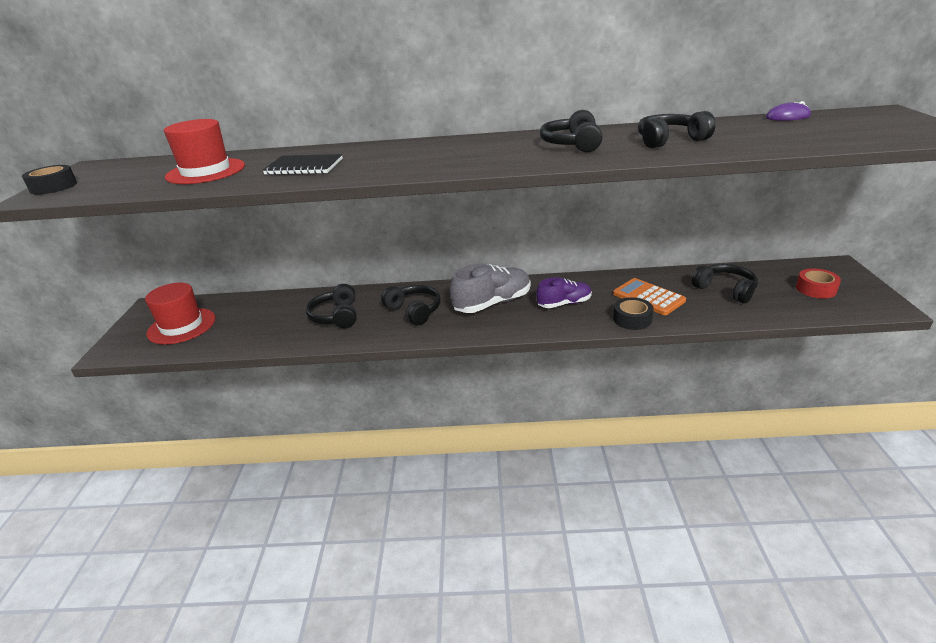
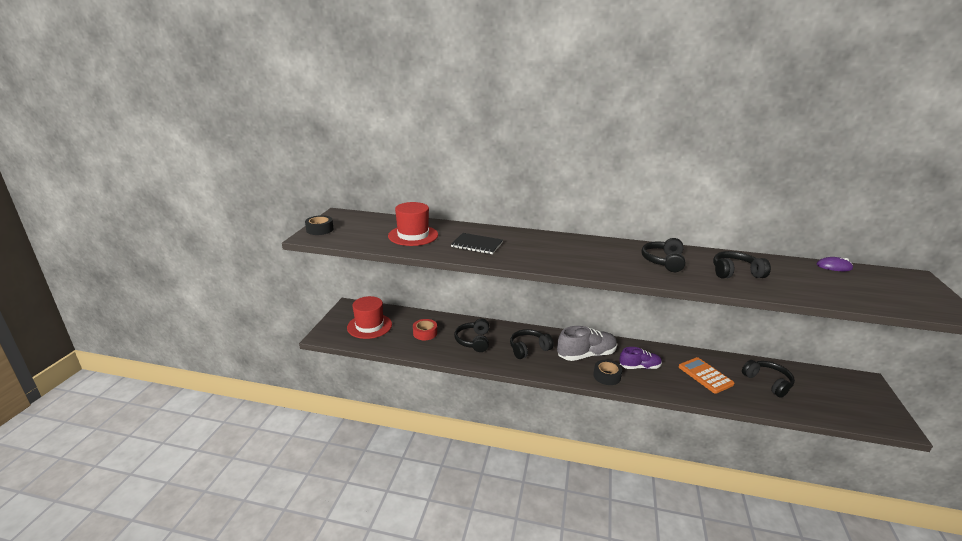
camera: 10 degrees right, 5 degrees down
black headphones [381,285,441,325] -> black headphones turned 90 degrees counterclockwise [510,329,554,359]
black tape [613,297,653,330] -> black tape moved to [593,360,622,385]
red tape [796,268,841,298] -> red tape moved to [413,319,437,340]

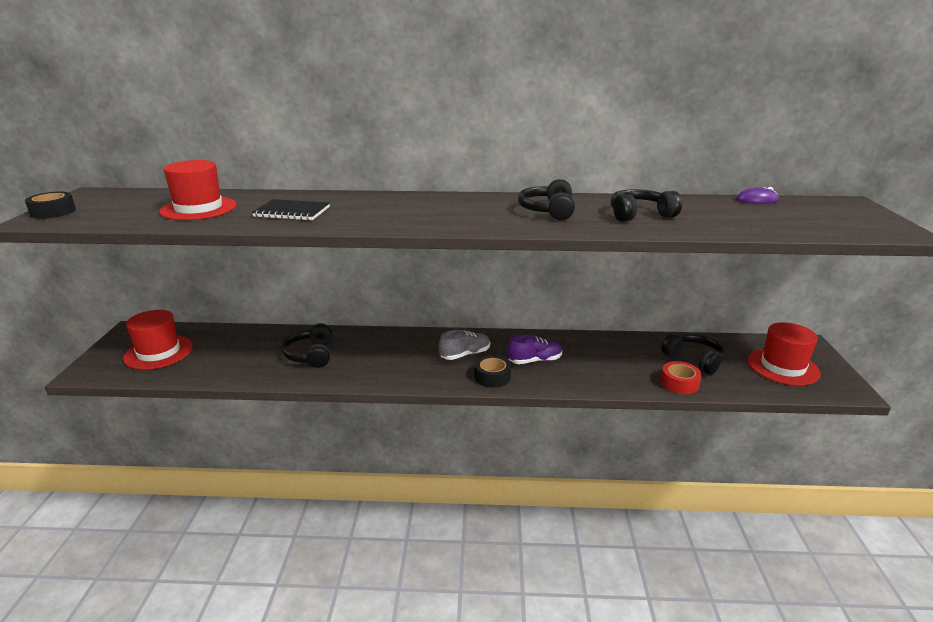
camera: 10 degrees left, 0 degrees up
red tape [413,319,437,340] -> red tape moved to [661,361,702,394]
black headphones [510,329,554,359] -> none
grey shoe [557,326,617,361] -> grey shoe [439,330,490,360], size x0.64
orange calculator [679,357,734,394] -> none
none -> red hat [748,322,821,386]

